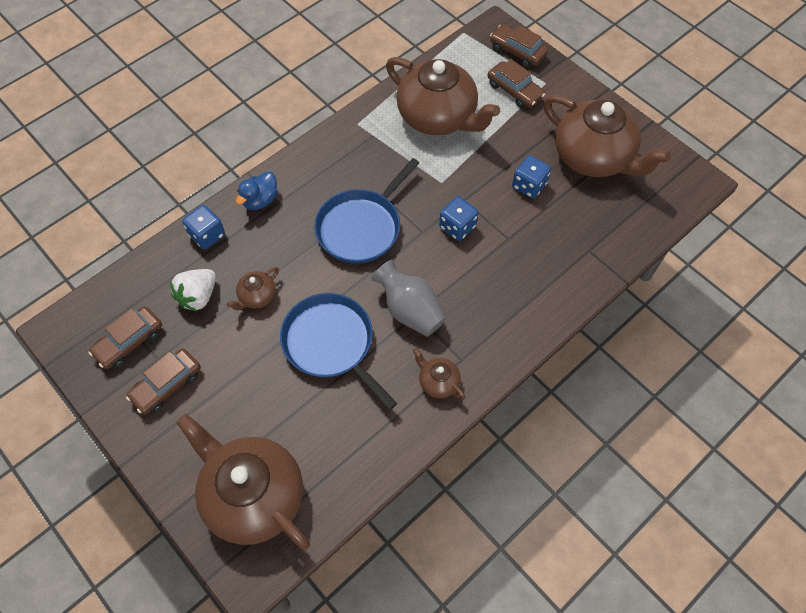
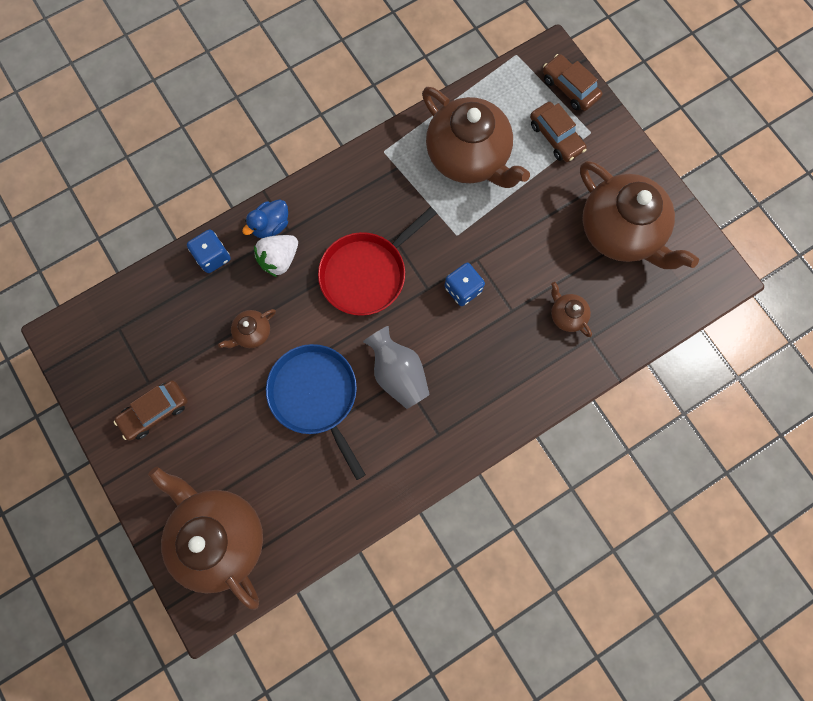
camera: 10 degrees right, 15 degrees up
brown car [88,306,162,369] -> none
white strawberry [170,269,216,312] -> white strawberry moved to [254,235,298,277]
blue pan [314,158,419,264] -> red pan [318,207,437,316]
brown teapot [413,348,465,400] -> brown teapot moved to [551,282,592,337]
blue dice [512,155,551,199] -> none

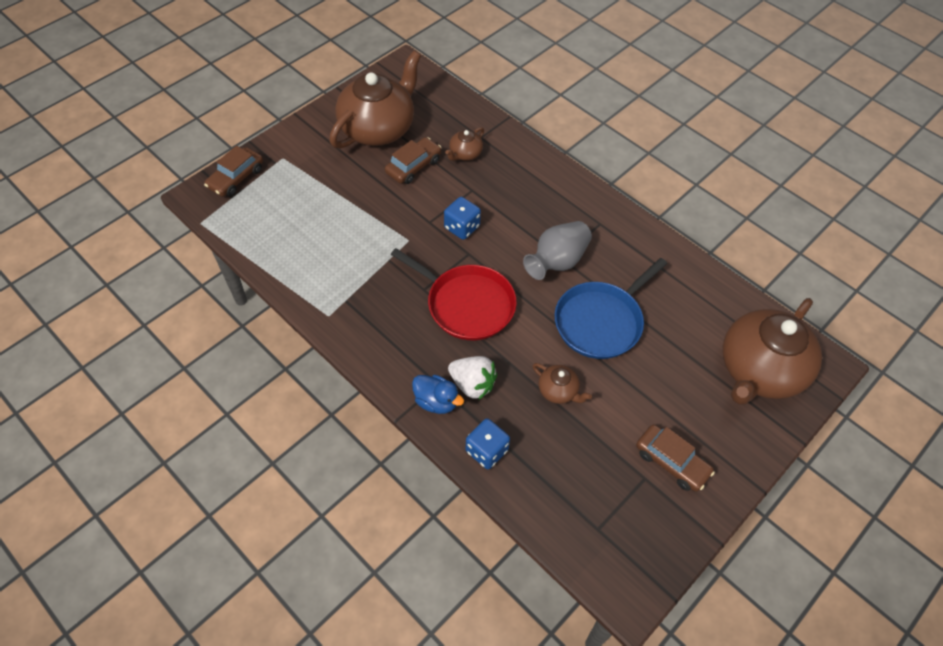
camera: 105 degrees left, 20 degrees down
brown teapot [422,87,530,188] -> none
brown car [530,102,587,162] -> brown car moved to [385,137,441,184]

